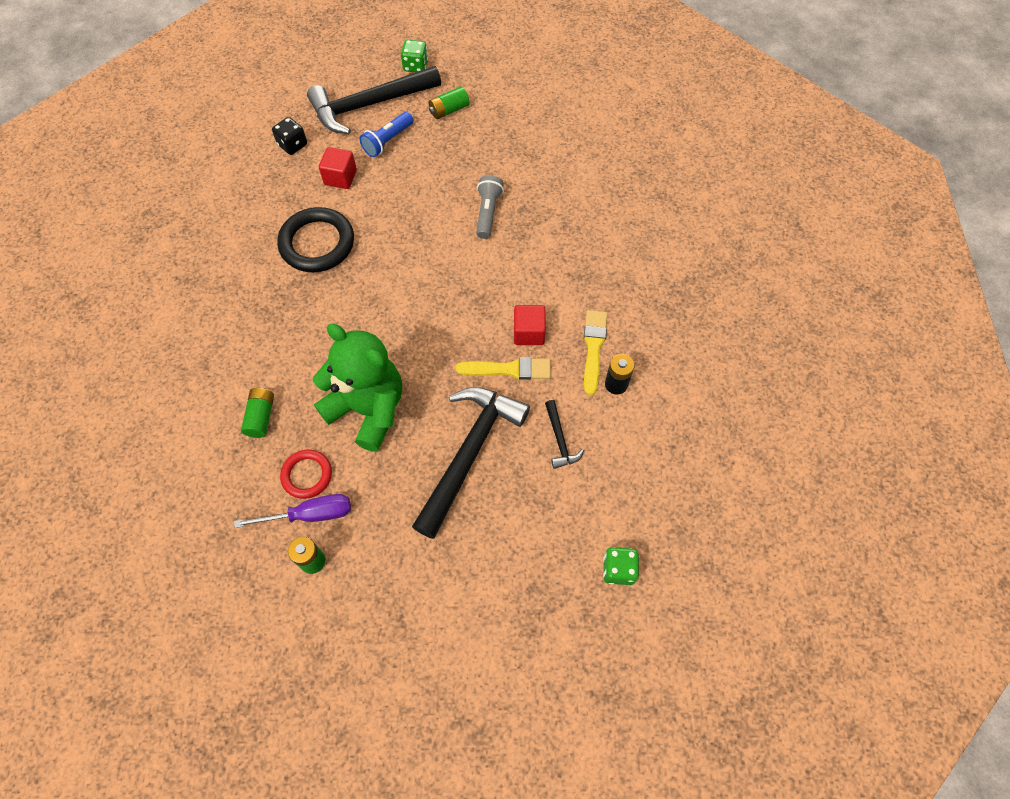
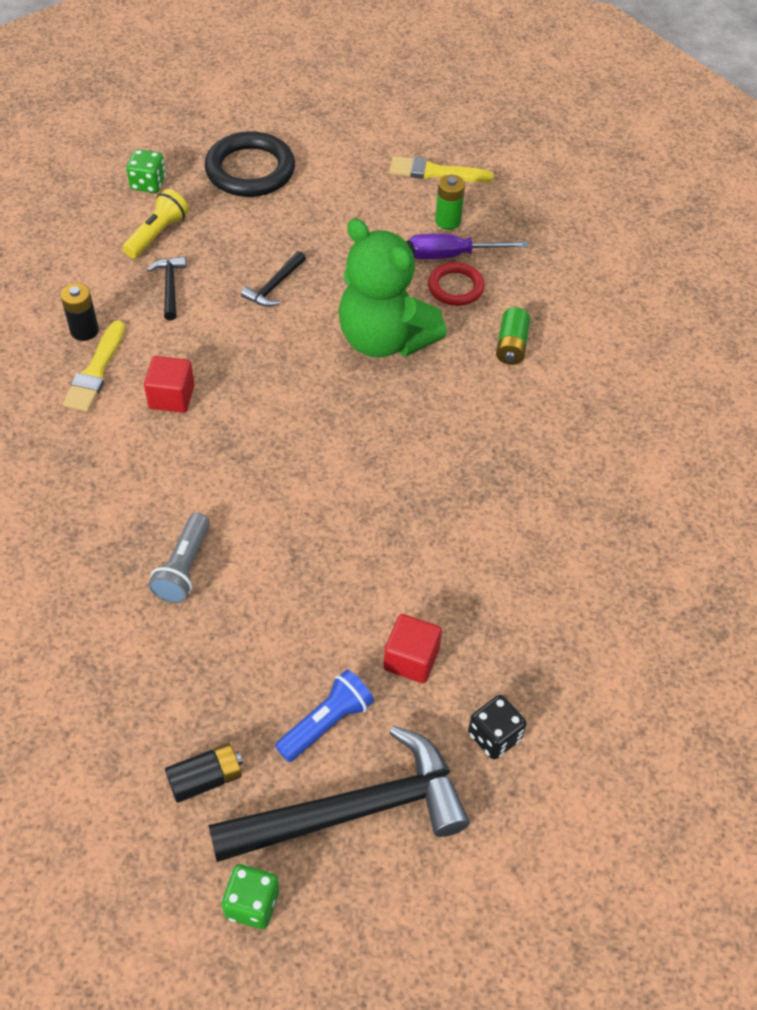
camera: 175 degrees left, 10 degrees down
black ring [278,207,354,272] -> black ring moved to [204,131,295,197]
black hammer [412,387,530,539] -> black hammer [241,251,306,307], size x0.43
green battery [429,86,469,119] -> black battery [165,743,243,803]
yellow brush [456,357,551,380] -> yellow brush moved to [390,156,494,183]
none -> yellow flashlight [122,189,189,258]

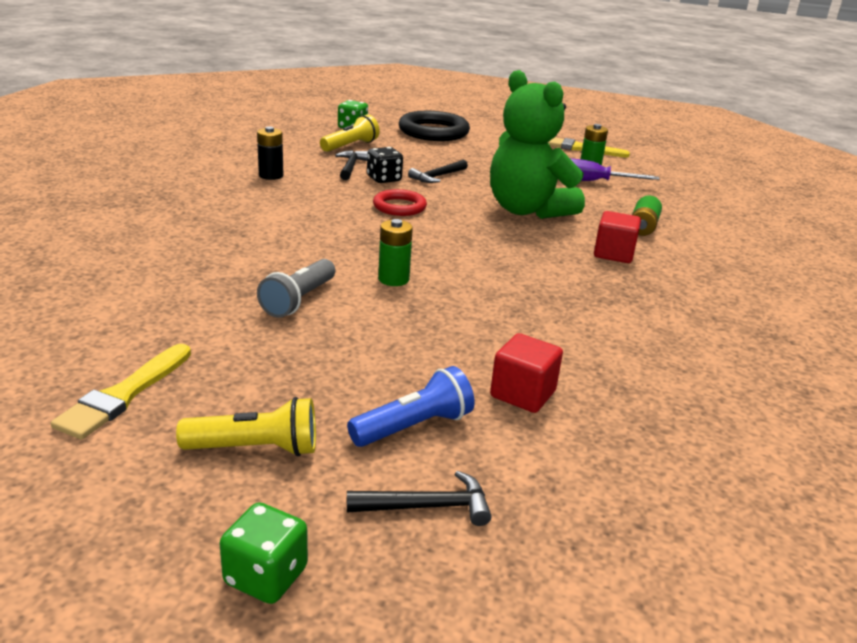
camera: 10 degrees right, 25 degrees down
yellow brush [63,320,125,412] -> yellow brush moved to [51,344,191,440]
red cube [144,356,195,413] -> red cube moved to [594,211,641,263]
black battery [165,743,243,803] -> yellow flashlight [176,397,316,456]
black hammer [209,726,470,862] -> black hammer [347,471,492,526], size x0.43
red ring [428,262,485,306] -> red ring moved to [373,189,427,216]
black dice [468,695,527,759] -> black dice moved to [367,147,403,183]
none -> green battery [378,219,413,286]

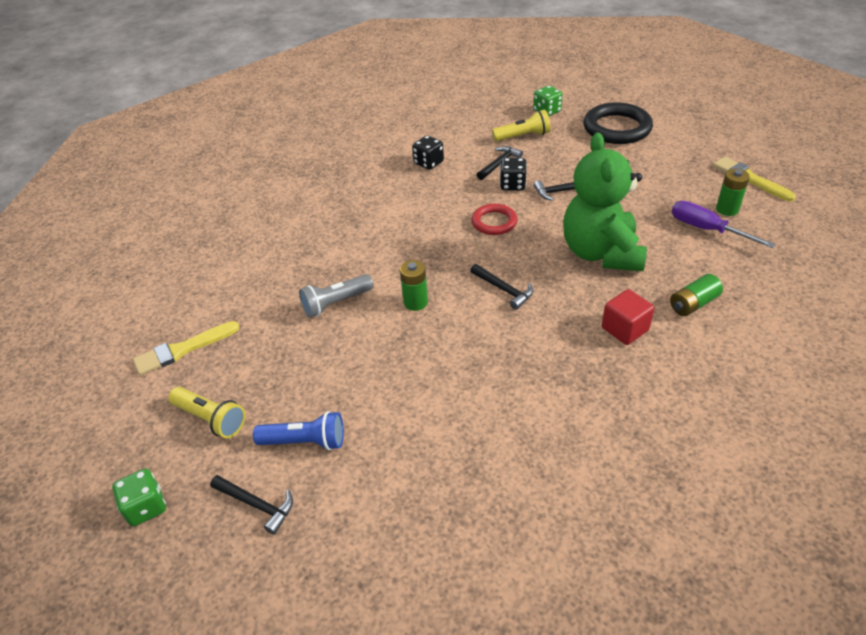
camera: 40 degrees right, 15 degrees up
black battery [257,126,283,180] -> black dice [412,135,444,170]
red cube [490,333,563,413] -> none
none -> black hammer [470,264,533,310]

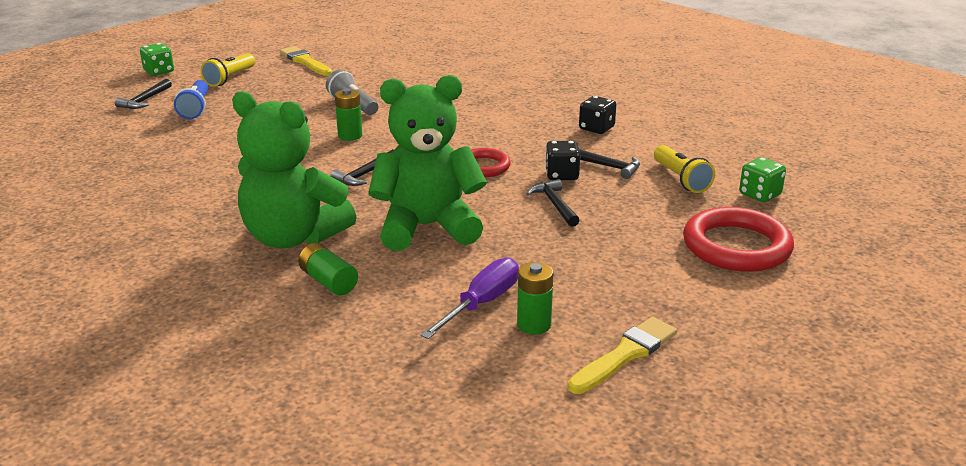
camera: 80 degrees right, 15 degrees down
black ring [583,102,653,144] -> red ring [683,207,794,272]
red cube [602,289,654,345] -> green teddy bear [232,91,357,249]

